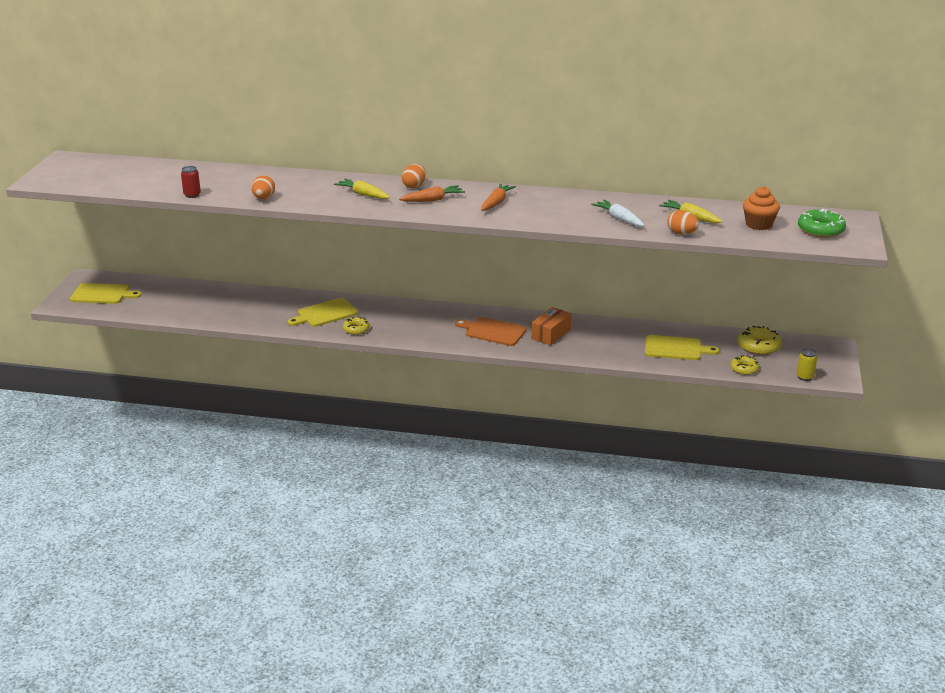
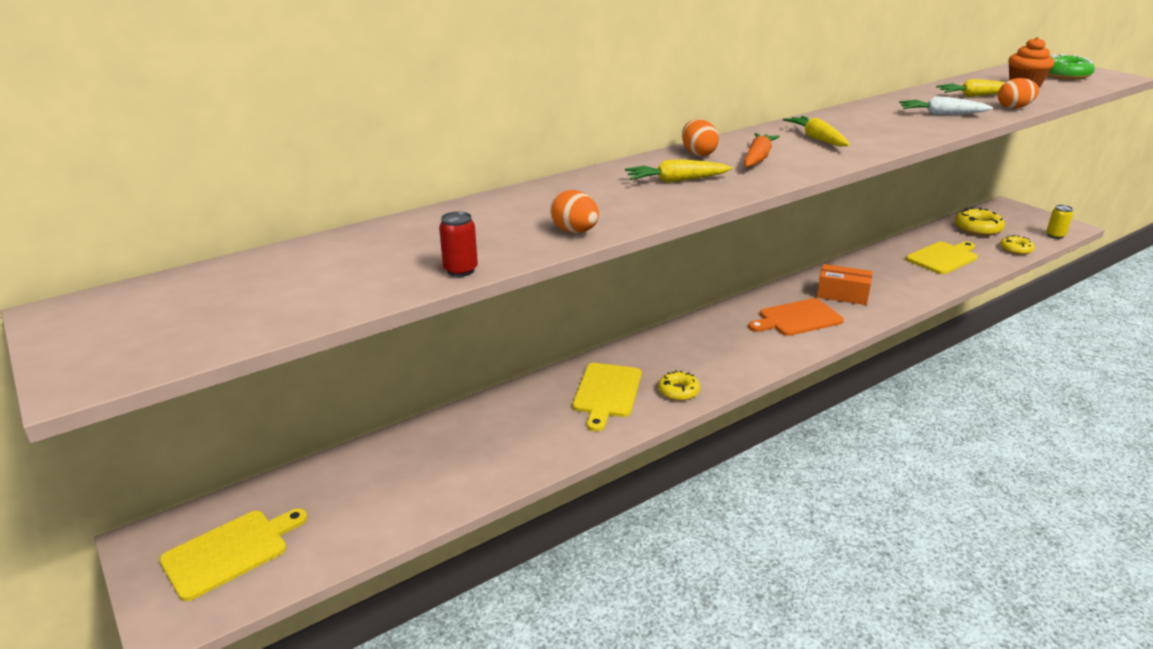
camera: 45 degrees left, 0 degrees up
orange carrot [481,183,516,211] -> yellow carrot [783,116,850,147]
orange box [531,307,571,345] -> orange box turned 60 degrees counterclockwise [817,264,873,305]

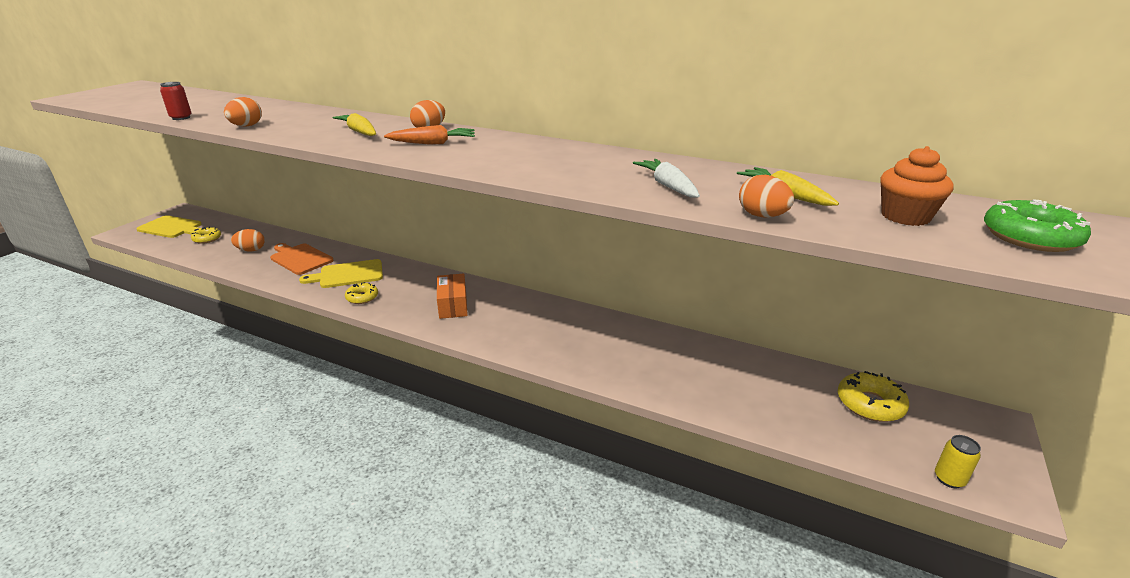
camera: 60 degrees right, 0 degrees up
orange cutting board [749,298,844,336] -> orange cutting board moved to [270,243,334,275]
yellow carrot [783,116,850,147] -> none
orange box [817,264,873,305] -> orange box moved to [437,273,468,319]
yellow cutting board [906,242,978,274] -> none
yellow donut [1000,235,1035,255] -> yellow donut moved to [191,227,221,244]
none -> orange egg [231,229,265,251]

